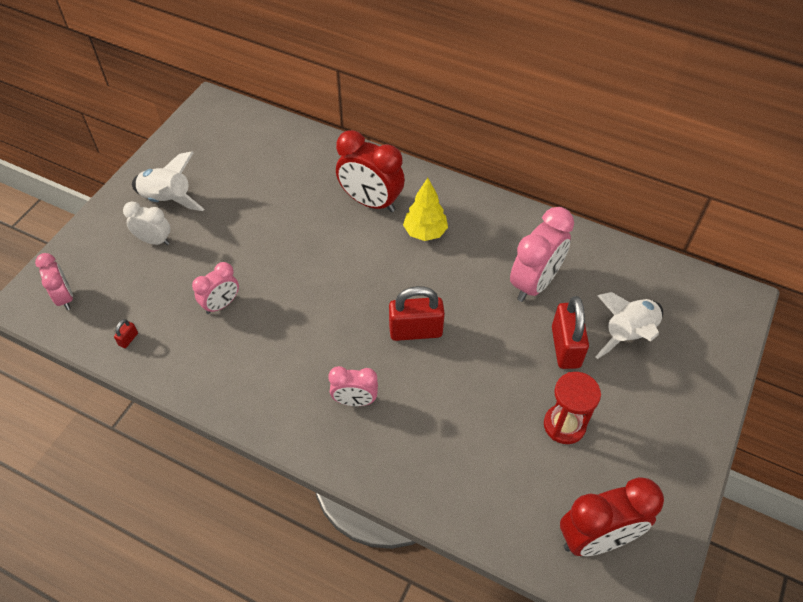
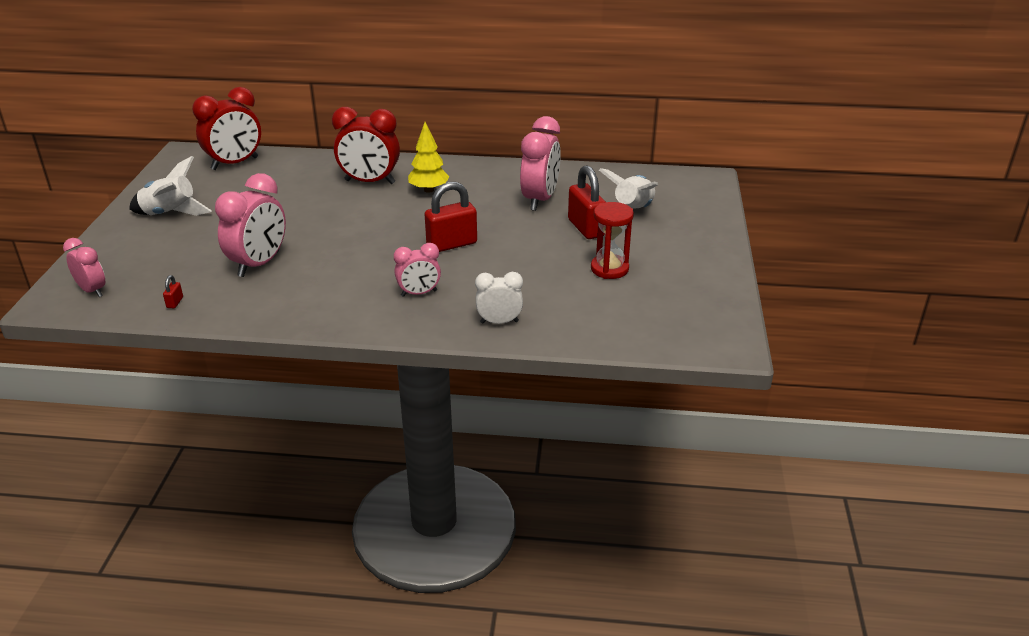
camera: 20 degrees left, 20 degrees down
white clock [123,202,170,245] -> white clock moved to [475,272,523,324]
pink clock [192,262,239,314] -> pink clock [215,173,286,277], size x1.70
red clock [560,477,664,556] -> red clock moved to [192,87,261,170]

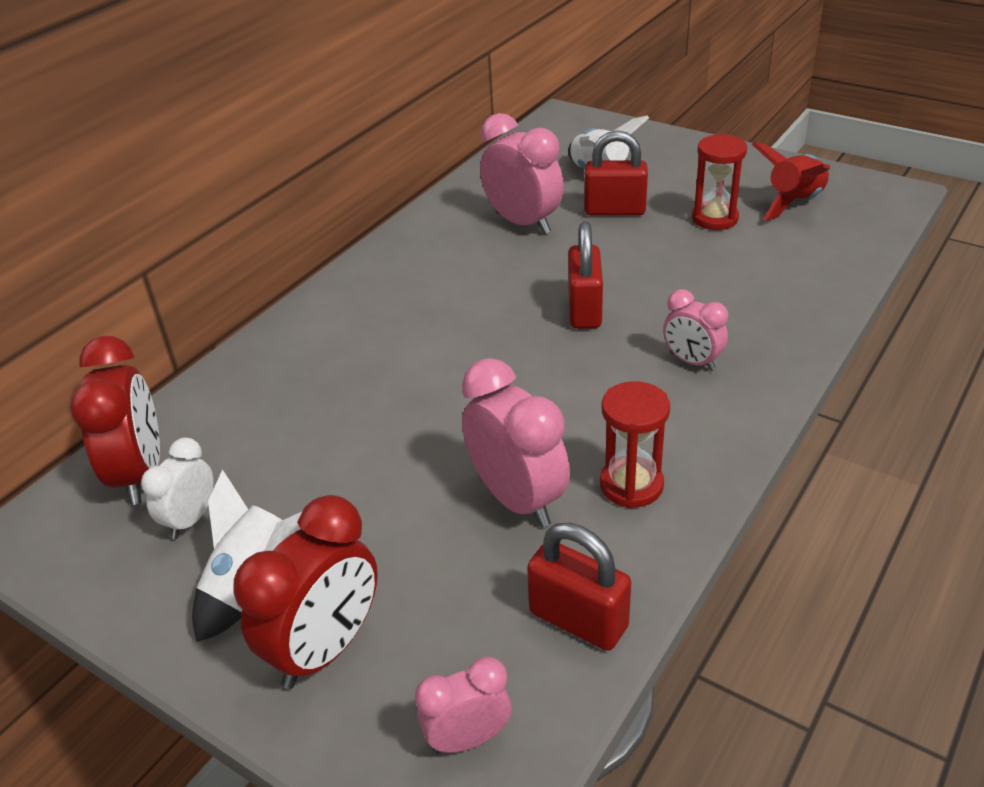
camera: 60 degrees left, 5 degrees up
red padlock [163,275,183,308] -> red padlock [527,523,631,650], size x2.42
red clock [332,107,400,184] -> red clock moved to [233,495,378,689]
pink clock [394,243,441,297] -> pink clock turned 120 degrees clockwise [663,289,728,371]
yellow tree [408,122,449,193] -> none
white clock [475,272,523,324] -> white clock moved to [141,438,214,539]
none -> red hourglass [600,381,670,508]
none -> red rocket [752,142,830,221]

